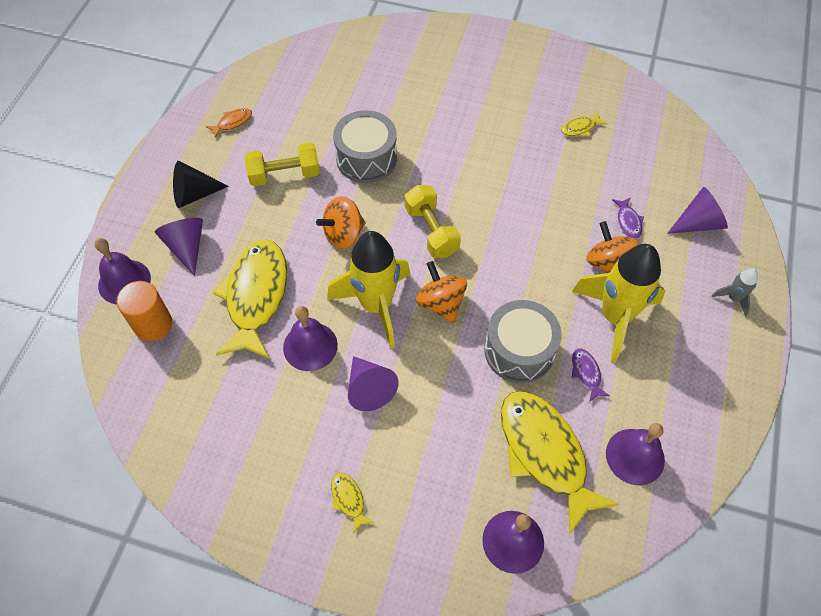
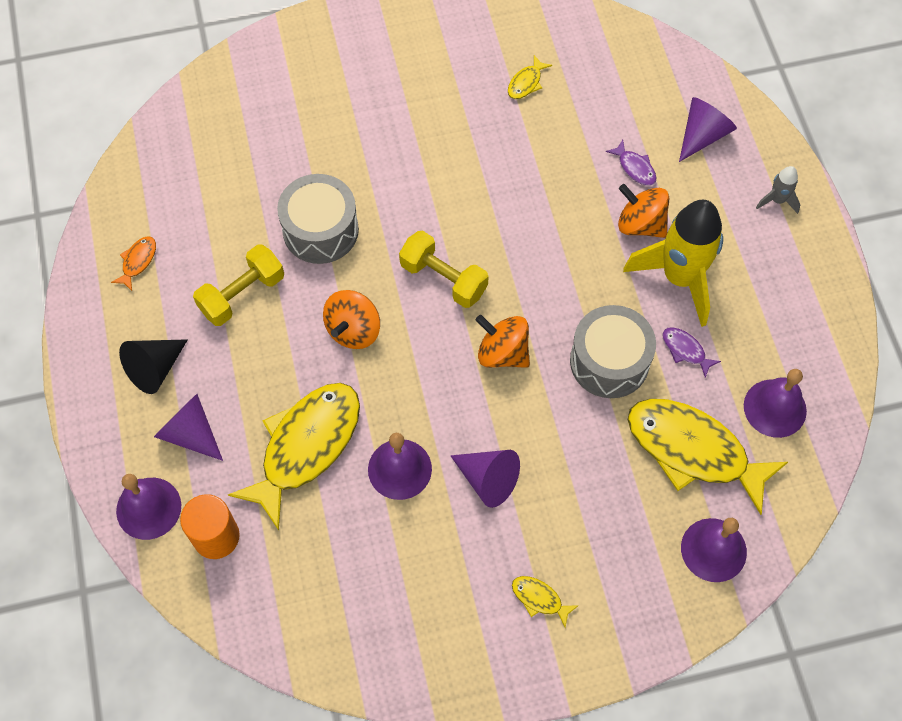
camera: 30 degrees left, 5 degrees up
yellow fish [213,239,287,359] -> yellow fish turned 60 degrees clockwise [228,383,360,530]
yellow rocket [327,231,411,349] -> none

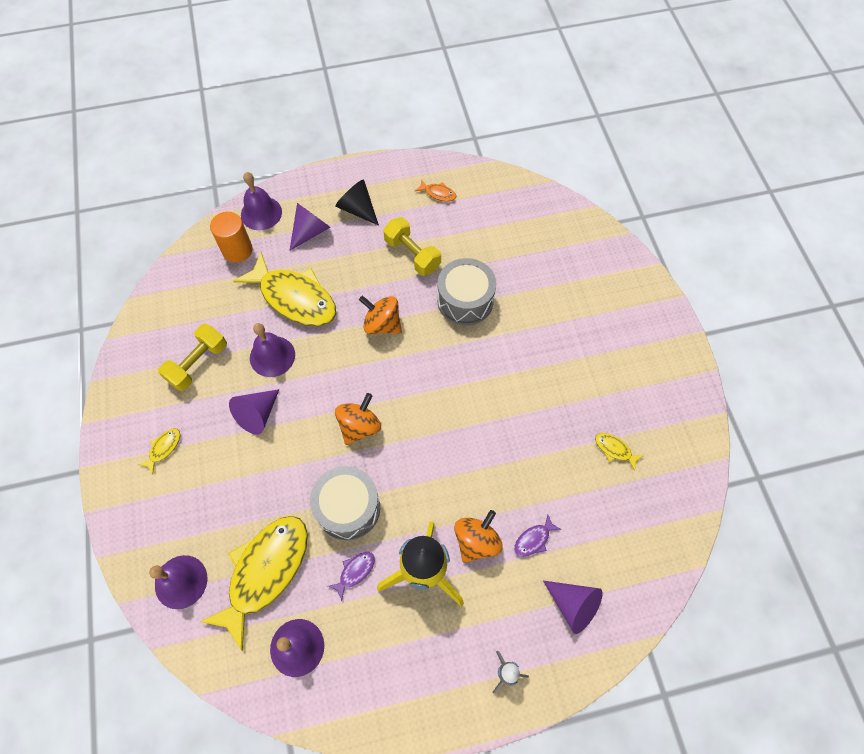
camera: 90 degrees right, 0 degrees up
yellow dumbbell [399,231,489,308] -> yellow dumbbell moved to [158,324,227,391]

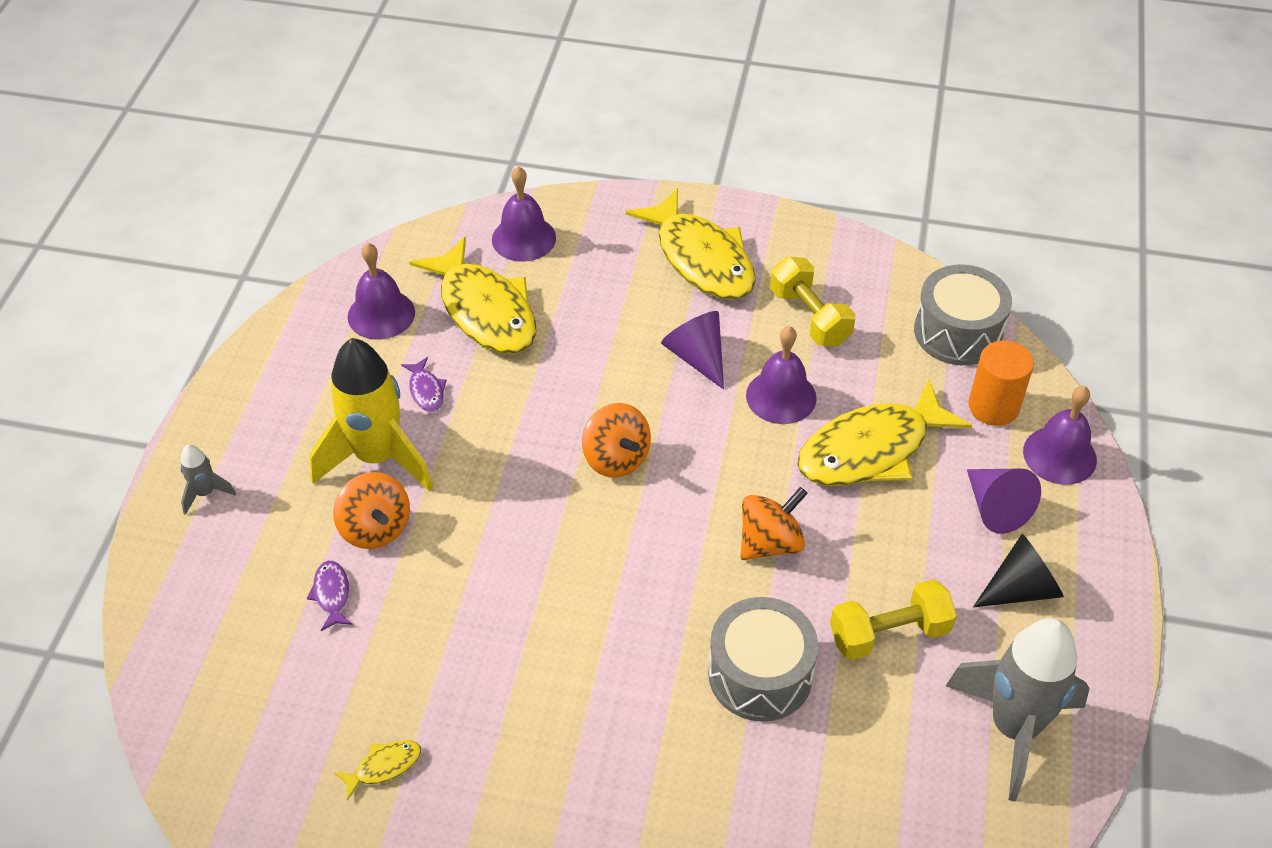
camera: 115 degrees right, 15 degrees down
yellow fish [138,428,180,474] -> yellow fish [626,188,756,300], size x2.46
grey drum [310,466,380,541] -> grey drum moved to [914,264,1012,365]
orange fish [415,179,456,202] -> grey rocket [946,618,1090,801]
purple cone [543,581,603,634] -> none

